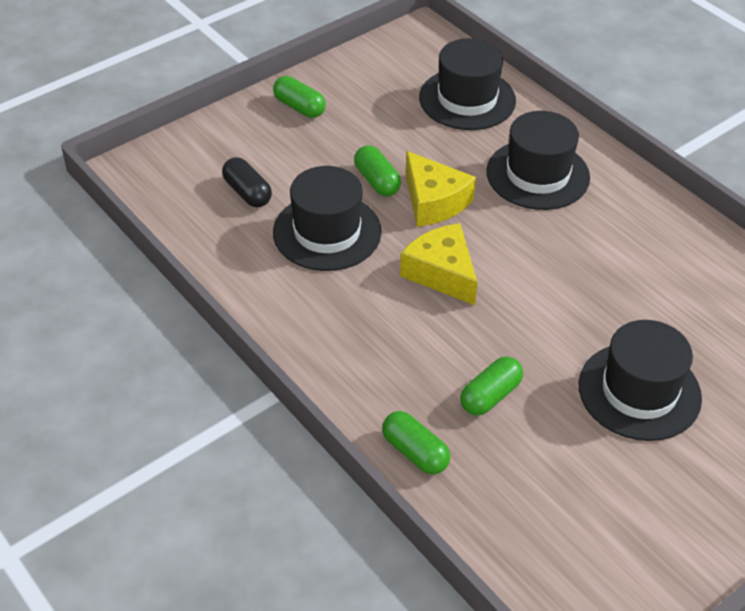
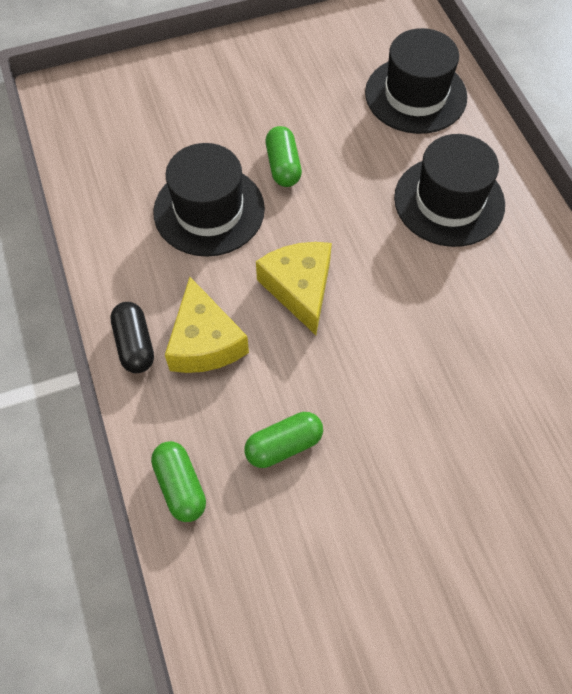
camera: 20 degrees right, 15 degrees up
black capsule [222,157,272,207] -> black capsule moved to [110,302,154,373]
green capsule [273,76,326,118] -> none
yellow cheese [405,151,476,227] -> yellow cheese moved to [165,277,249,373]
black hat [579,320,702,441] -> none

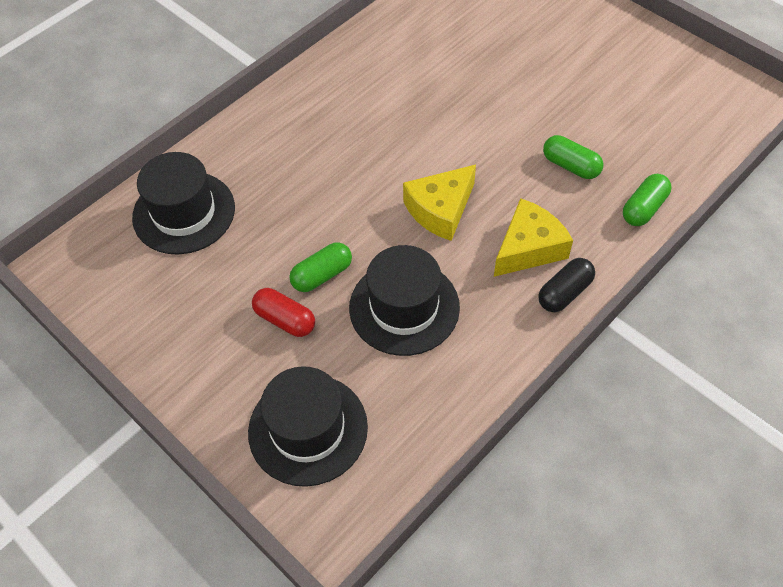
camera: 115 degrees left, 5 degrees down
black hat [394,134,505,247] -> black hat moved to [248,366,368,487]
none -> red capsule [252,288,315,337]

